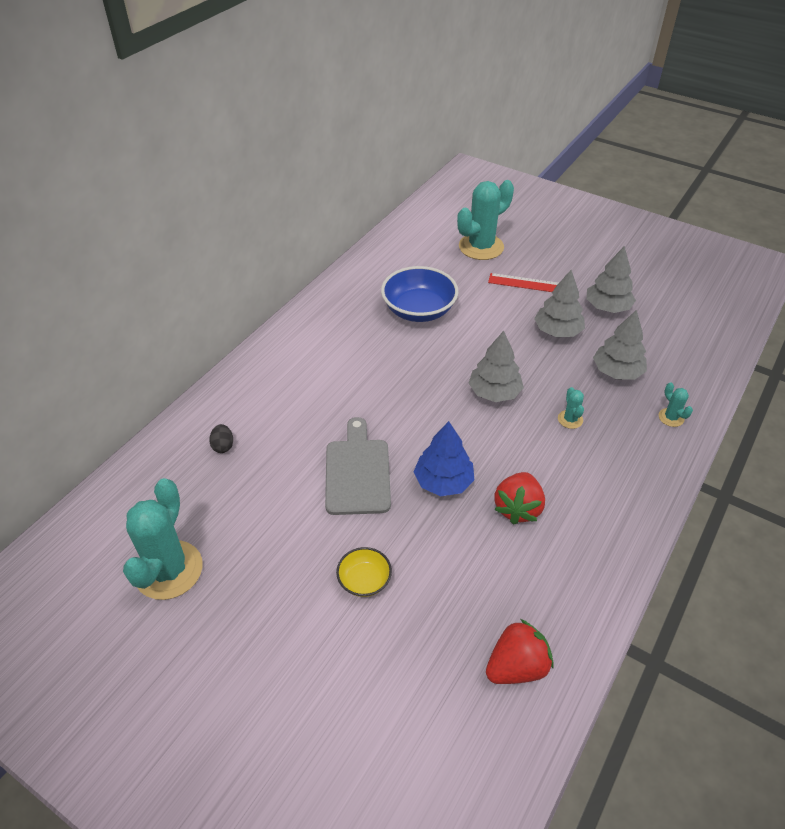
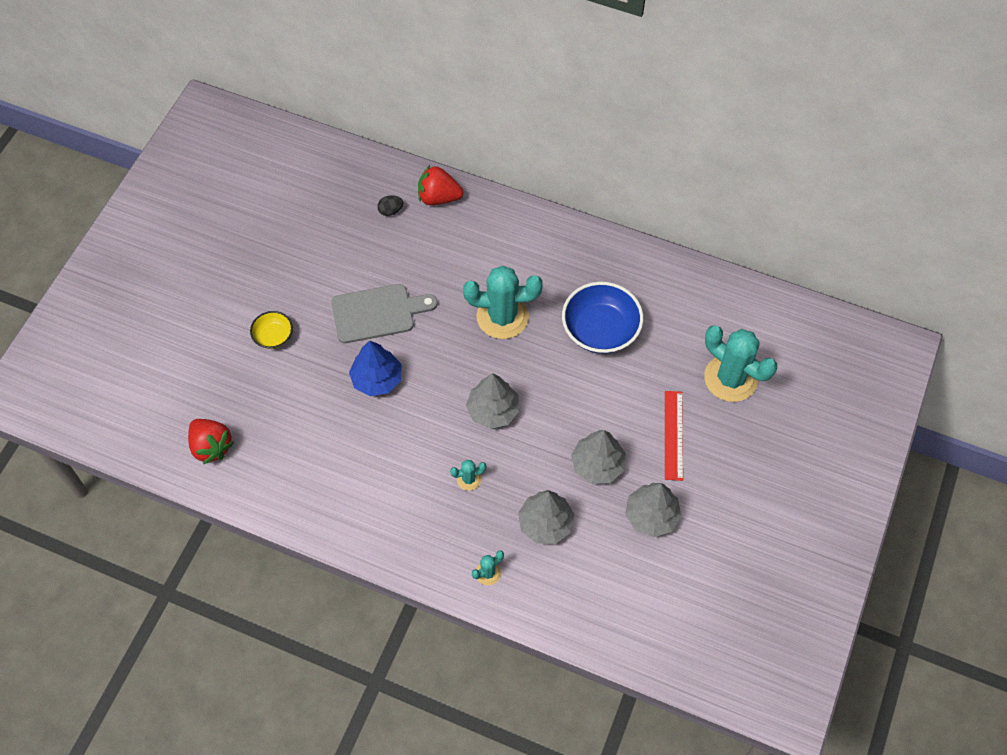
camera: 80 degrees right, 15 degrees up
turquoise cactus [123,478,203,600] -> turquoise cactus moved to [463,266,543,339]
red strawberry [494,472,545,525] -> red strawberry moved to [418,165,463,205]

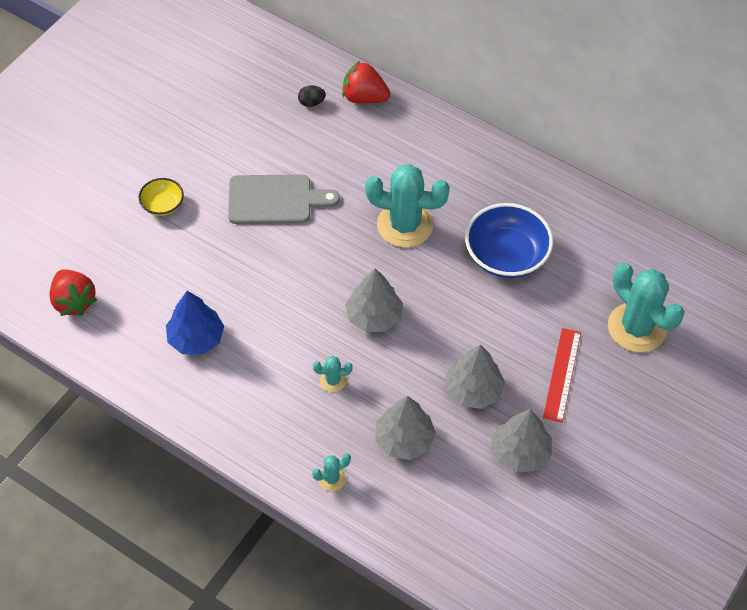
camera: 10 degrees right, 5 degrees down
blue tree [349,340,402,396] -> blue tree moved to [166,291,224,355]

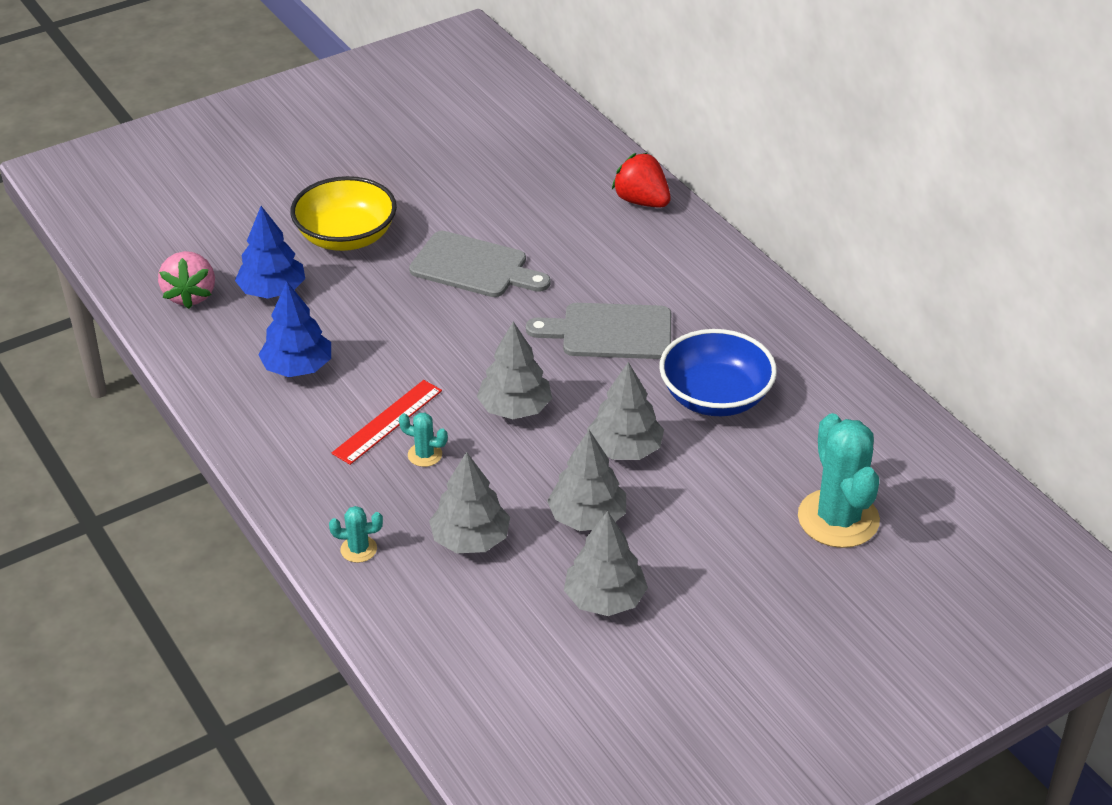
camera: 25 degrees right, 15 degrees down
red strawberry [49,269,97,316] -> pink strawberry [158,251,215,309]
yellow bowl [139,178,184,216] -> yellow bowl [290,176,397,251], size x1.91
black egg [298,85,326,107] -> none
turquoise cactus [365,164,450,248] -> grey cutting board [526,303,671,359]
red ruler [543,328,581,423] -> red ruler moved to [332,380,442,465]
none -> blue tree [235,206,305,299]
none -> grey tree [587,362,664,460]

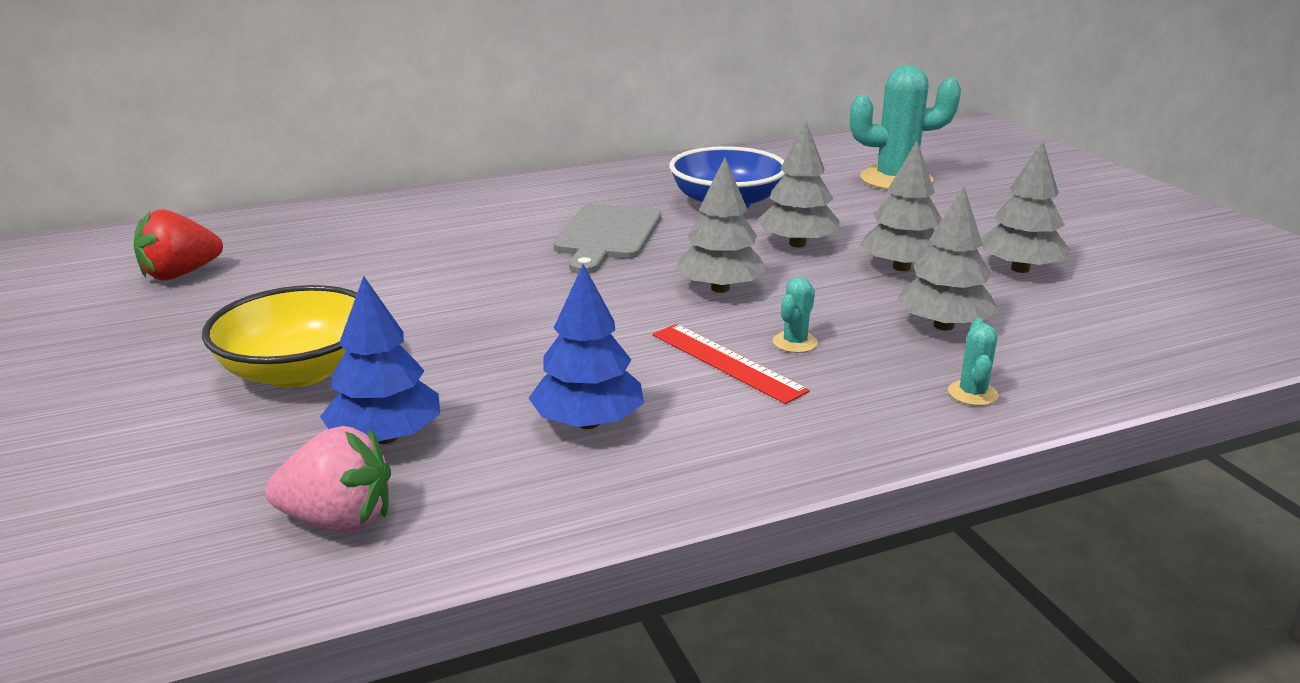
camera: 80 degrees left, 15 degrees down
grey cutting board [409,231,551,297] -> none
red strawberry [612,153,671,208] -> red strawberry moved to [134,209,223,280]

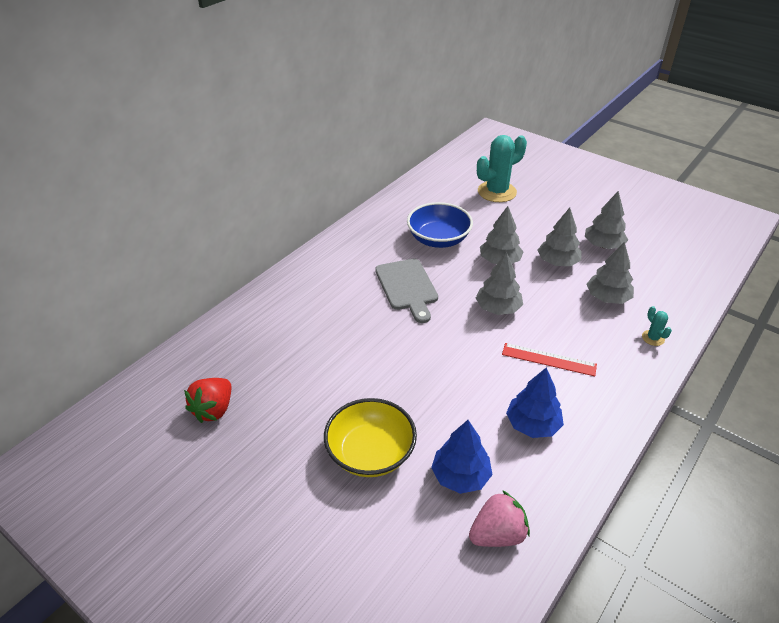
camera: 30 degrees left, 15 degrees up
turquoise cactus [773,277,818,353] -> none

